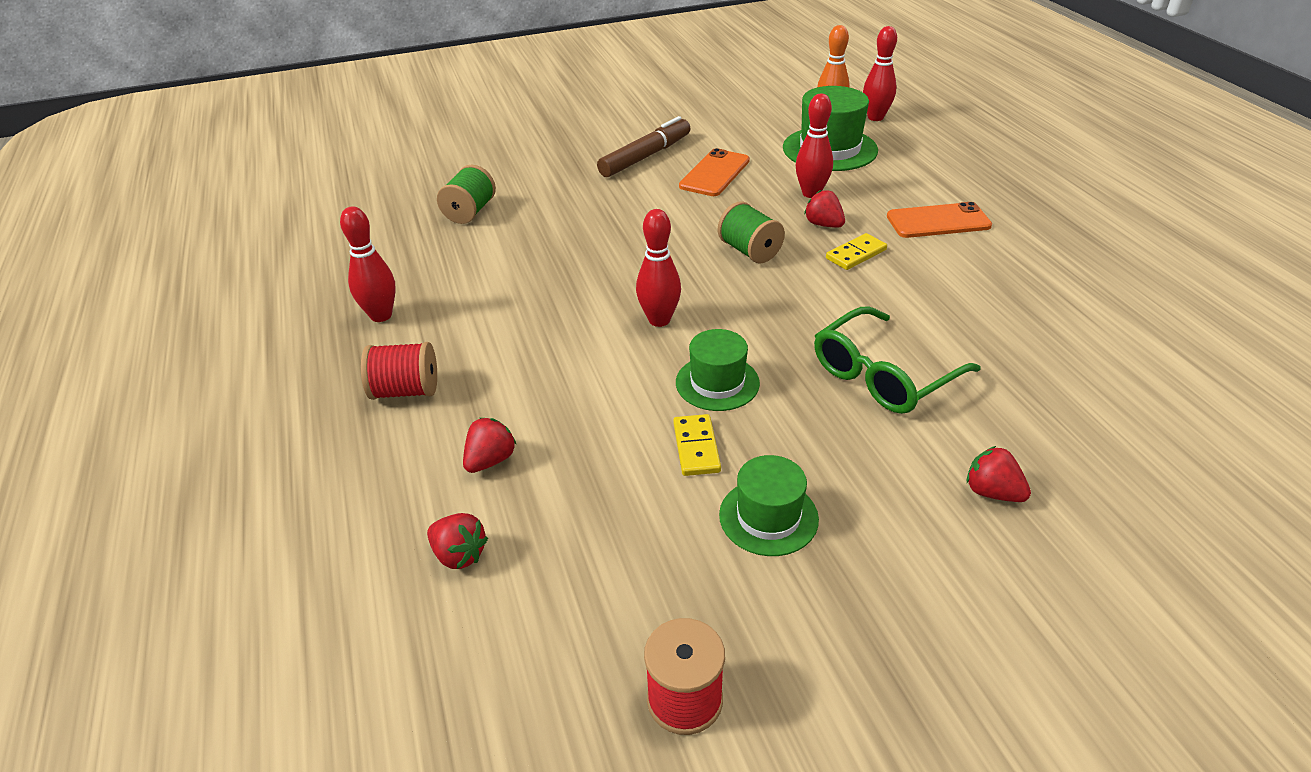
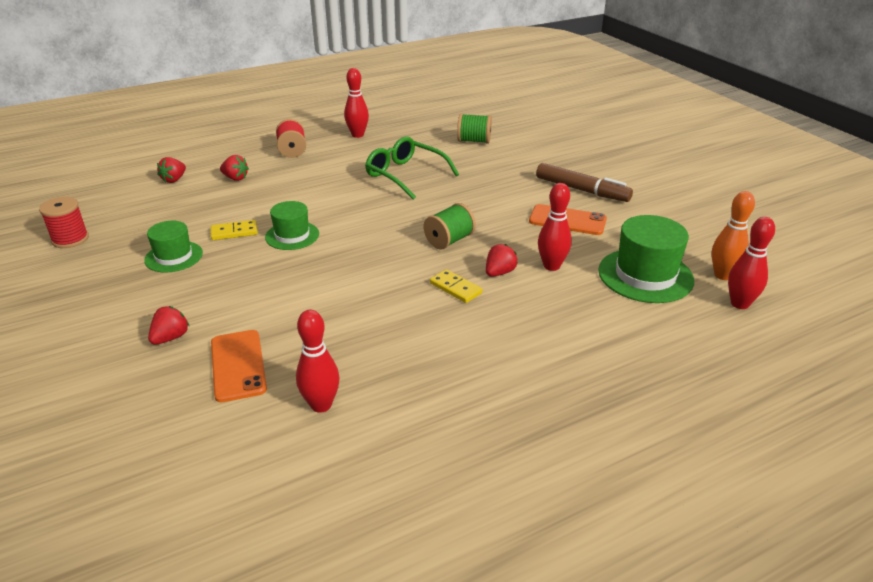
camera: 80 degrees right, 5 degrees down
red bowling pin [636,209,681,327] -> red bowling pin moved to [296,310,340,413]
green glasses [814,306,981,414] -> green glasses moved to [365,137,459,199]
orange phone [887,202,992,238] -> orange phone moved to [211,330,267,402]

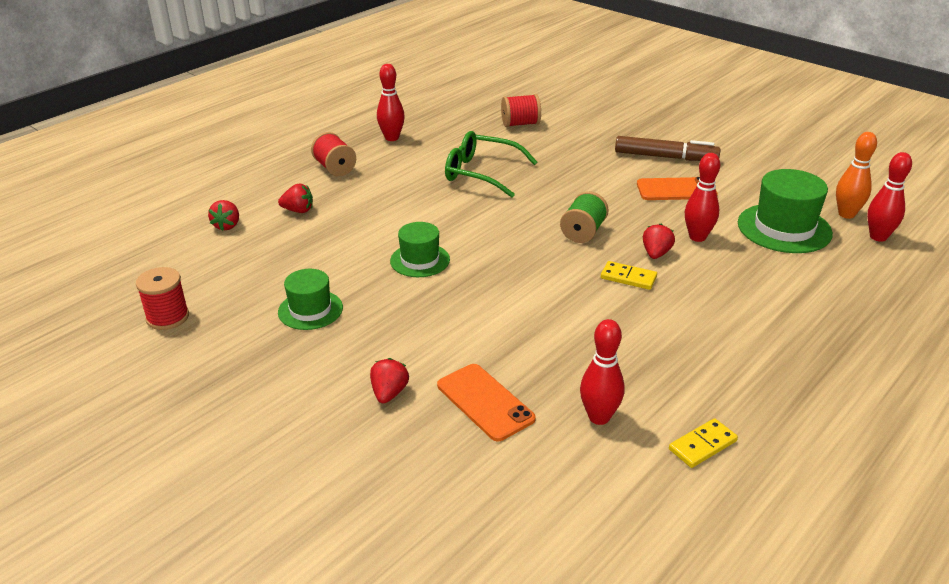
camera: 20 degrees left, 0 degrees up
yellow domino [211,220,258,240] -> yellow domino moved to [669,418,738,468]
green spool [457,113,492,144] -> red spool [501,94,541,127]

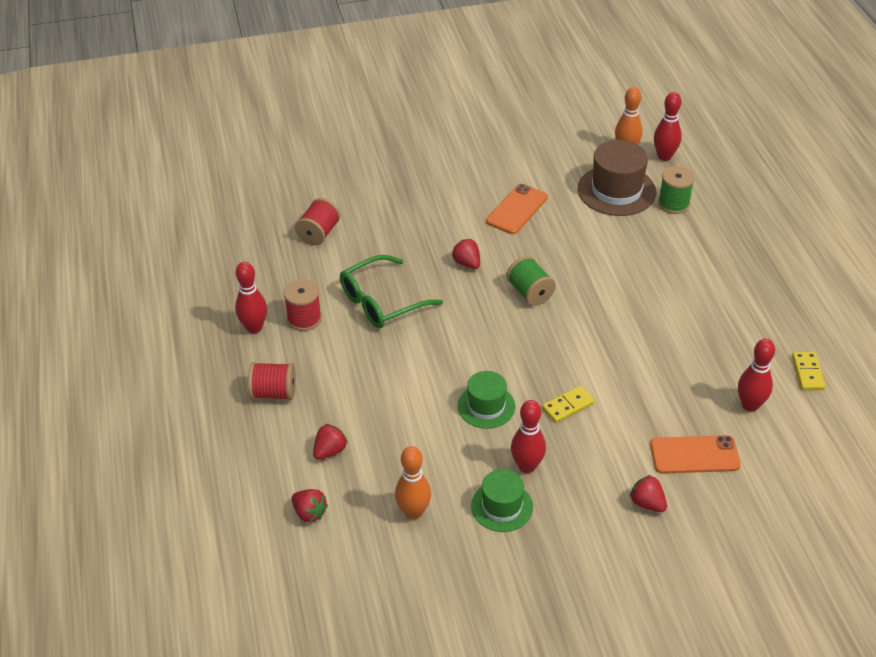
camera: 55 degrees left, 10 degrees up
red spool [136,267,189,330] -> red spool moved to [284,279,322,331]
yellow domino [601,261,657,290] -> yellow domino moved to [542,386,594,423]
brown marker [615,136,721,161] -> none
red strawberry [643,224,675,259] -> red strawberry moved to [452,239,480,269]
red bowling pin [685,153,720,242] -> red bowling pin moved to [511,400,546,473]
green hat [738,169,833,253] -> brown hat [578,140,656,216]
none -> orange bowling pin [395,446,431,520]
none -> green spool [658,166,695,214]

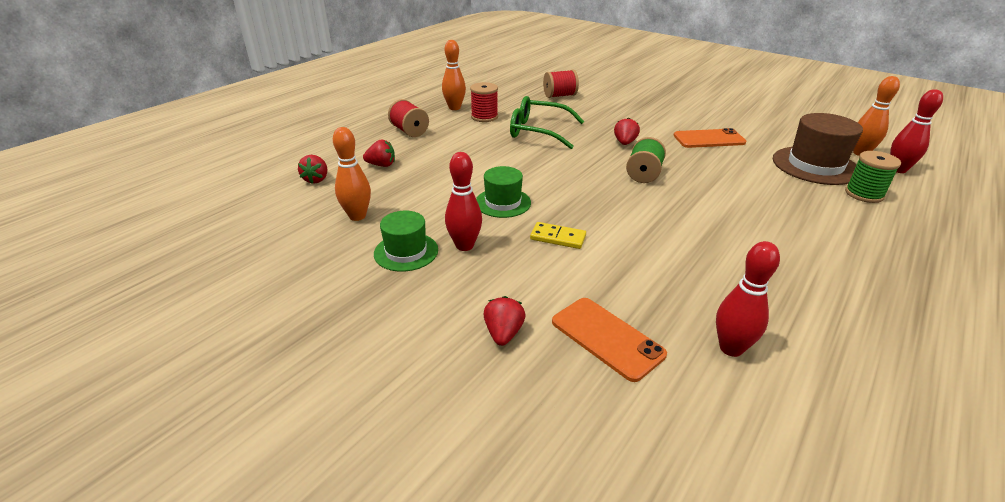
camera: 50 degrees right, 10 degrees down
red bowling pin [235,262,267,334] -> orange bowling pin [442,40,466,110]
yellow domino [792,352,826,390] -> none

